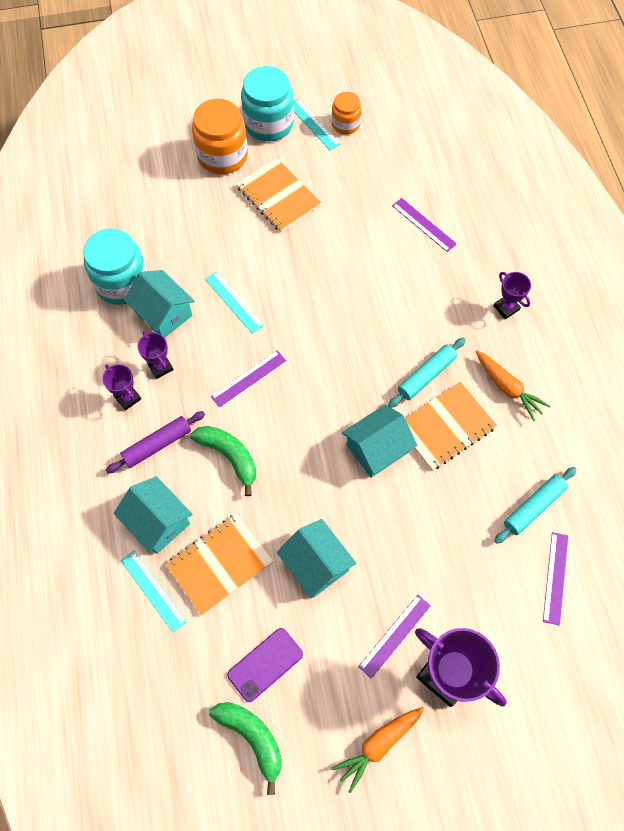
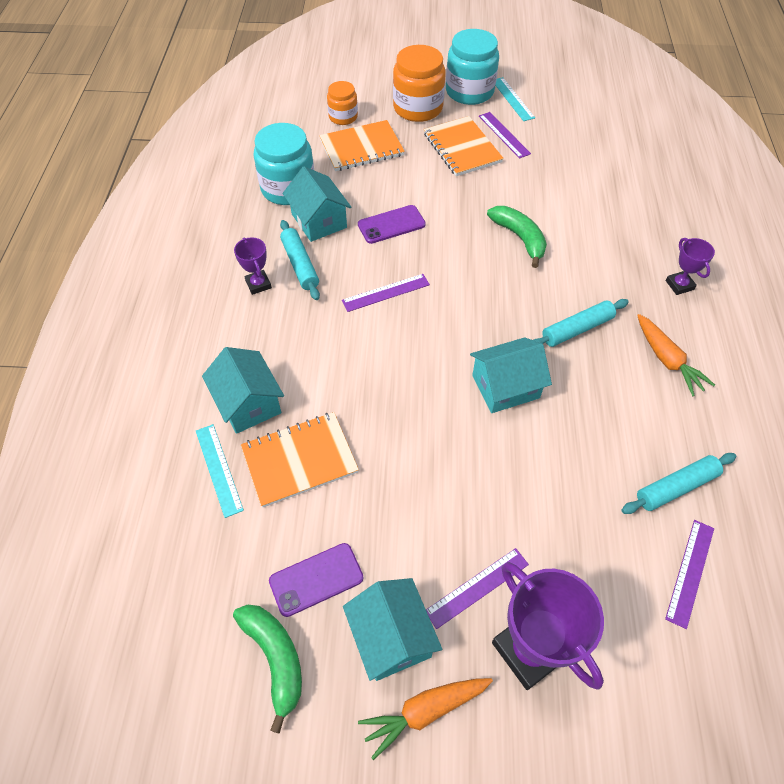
camera: 15 degrees right, 10 degrees down
purple rolling pin [106,411,205,473] -> none
purple trophy [137,331,174,379] -> turquoise rolling pin [280,220,320,300]
green banana [190,426,256,496] -> green banana moved to [487,206,547,268]
turquoise ruler [205,271,264,334] -> purple phone [358,205,426,244]
turquoise house [277,519,357,598] -> turquoise house moved to [343,578,442,681]
orange jar [332,92,362,134] -> orange jar moved to [327,81,358,125]
purple ruler [392,198,457,252] -> purple ruler moved to [479,112,531,159]
orange notebook [405,382,497,470] -> orange notebook moved to [319,120,405,171]

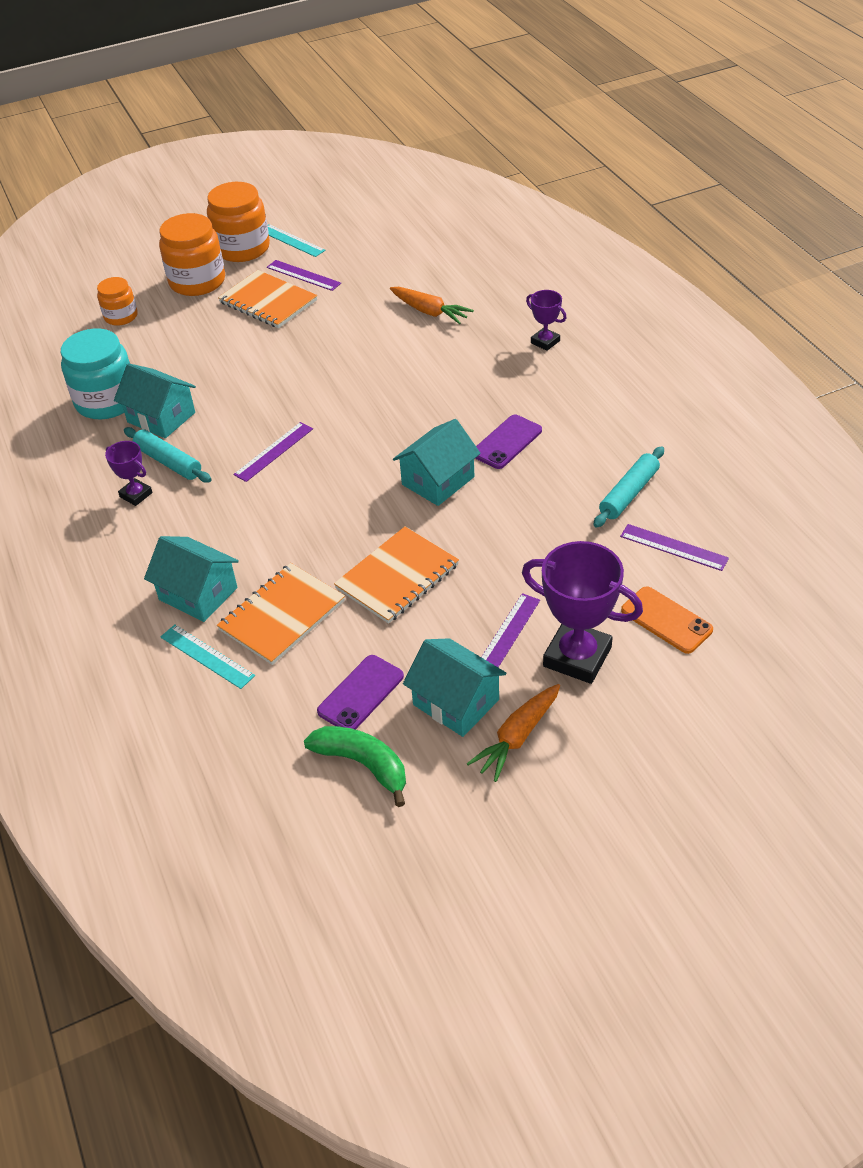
camera: 25 degrees left, 10 degrees down
orange notebook [319,120,405,171] -> orange notebook moved to [334,527,459,623]
purple phone [358,205,426,244] -> purple phone moved to [475,415,542,469]
turquoise jar [446,29,499,105] -> orange jar [207,182,270,262]
green banana [487,206,547,268] -> none
turquoise rolling pin [533,299,629,347] -> none
orange carrot [637,314,715,396] -> orange carrot moved to [390,287,474,324]
purple ruler [665,520,714,629] -> purple ruler turned 60 degrees counterclockwise [620,524,729,571]
none -> orange phone [621,586,713,654]

